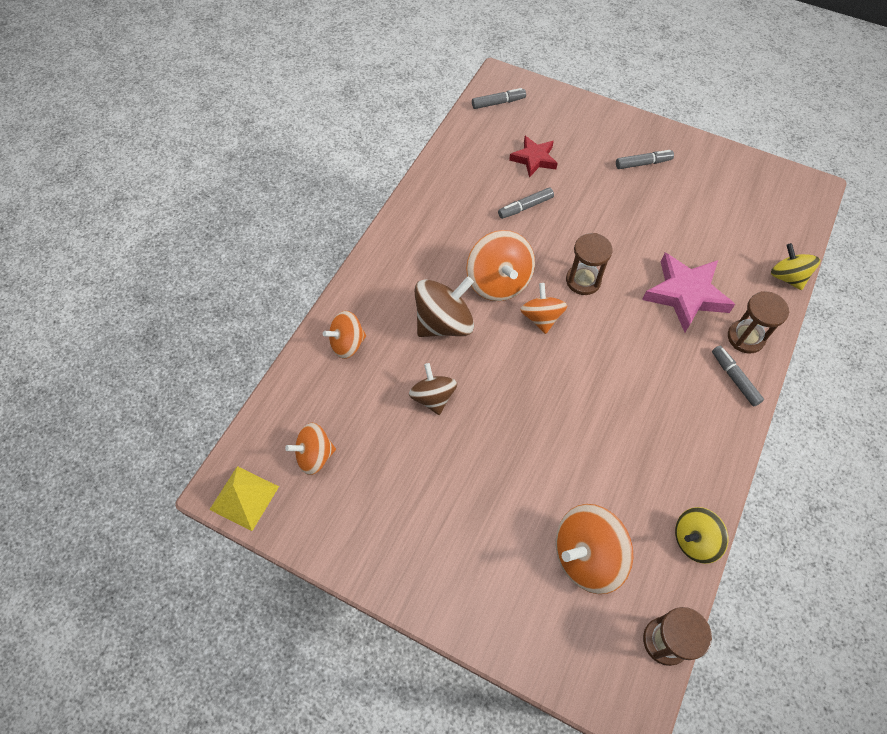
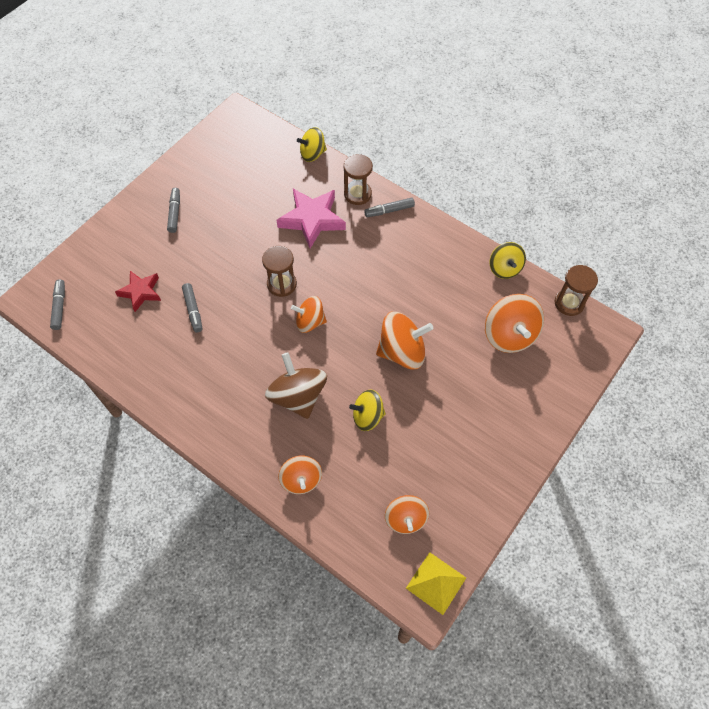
camera: 80 degrees left, 0 degrees up
brown spinning top [409,363,457,415] -> yellow spinning top [349,390,386,431]
orange spinning top [466,230,535,301] -> orange spinning top moved to [376,312,433,369]

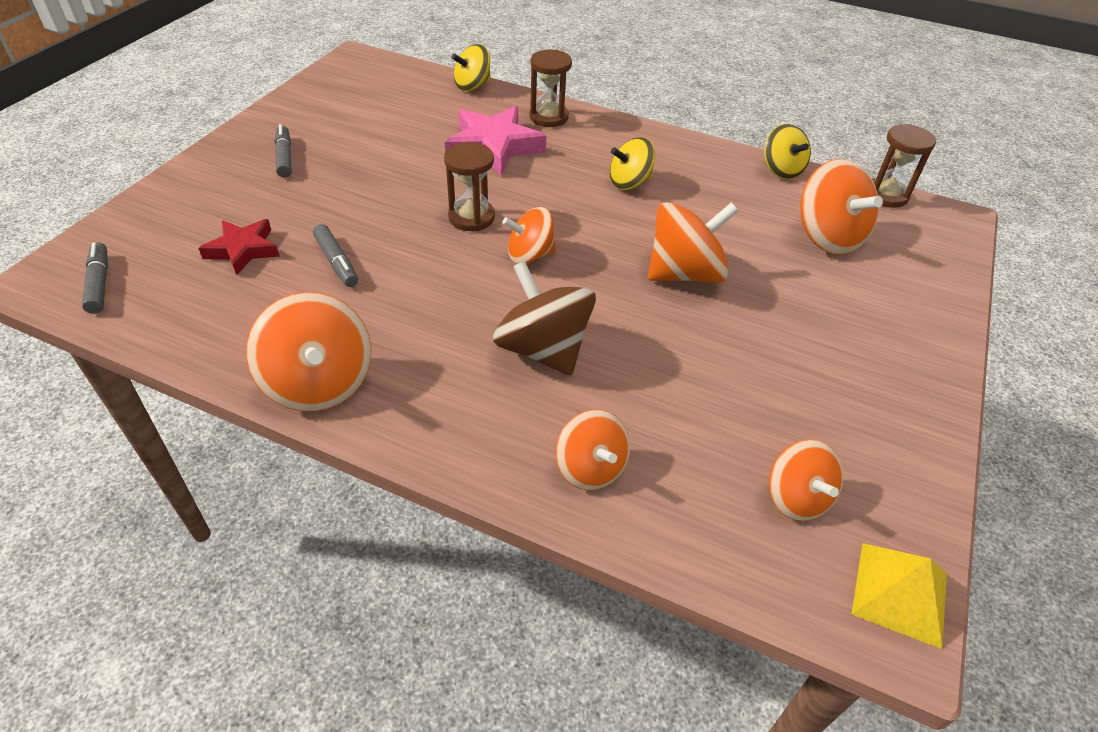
camera: 15 degrees left, 15 degrees down
yellow spinning top [349,390,386,431] -> yellow spinning top moved to [610,137,655,190]
grey marker [364,197,415,217] -> none
none -> orange spinning top [246,292,371,412]

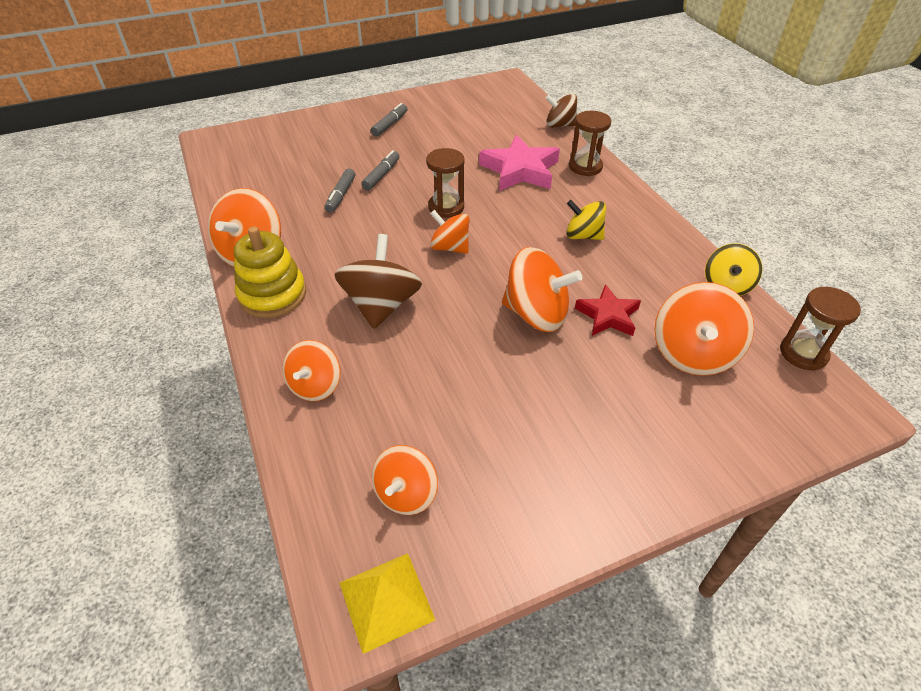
camera: 45 degrees right, 0 degrees up
grey marker [82,242,108,314] -> grey marker moved to [361,150,400,191]
red star [198,219,280,275] -> red star moved to [575,285,641,336]
yellow spinning top [452,44,491,91] -> brown spinning top [545,94,577,128]
none -> yellow stacking toy [234,226,306,318]

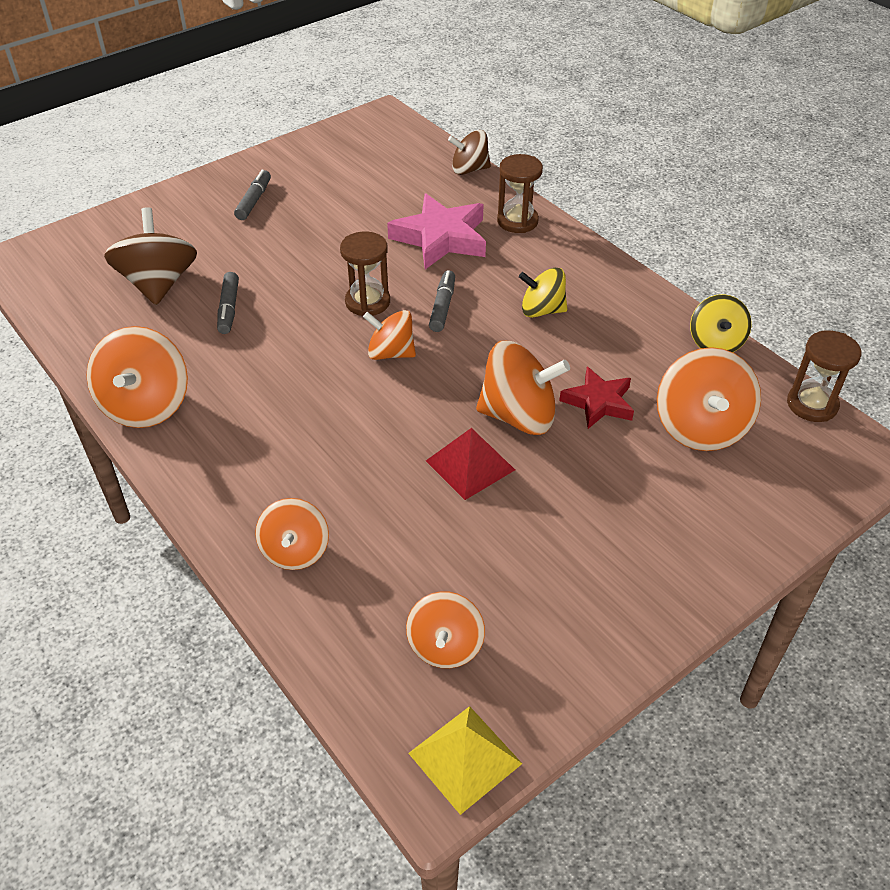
camera: 15 degrees left, 0 degrees up
yellow stacking toy [234,226,306,318] -> none
brown spinning top [335,234,422,329] -> brown spinning top moved to [104,207,197,305]
grey marker [361,150,400,191] -> grey marker moved to [429,270,455,332]
none -> red pyramid [426,428,515,500]

